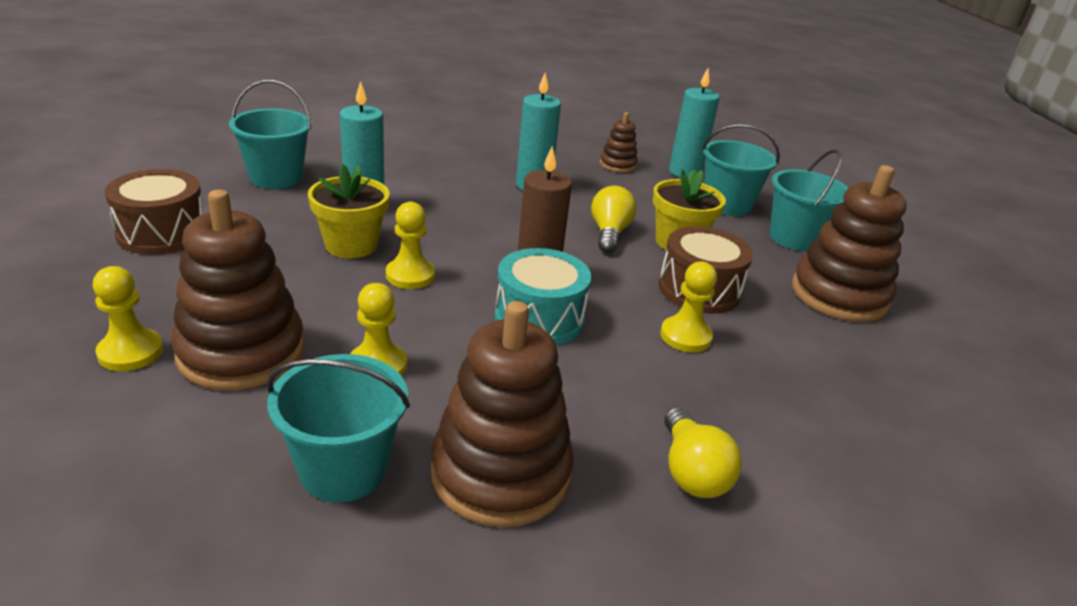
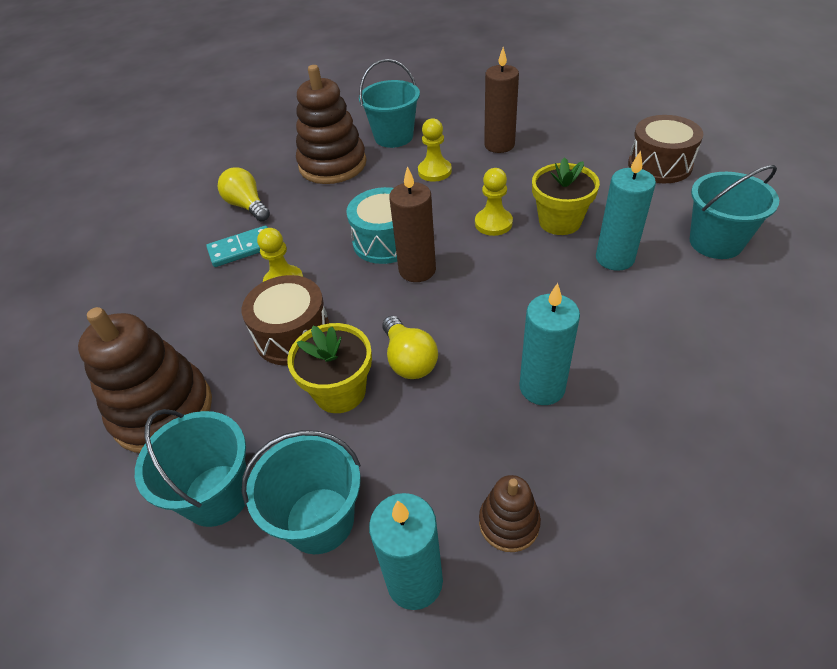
camera: 155 degrees right, 15 degrees up
yellow pawn [93,266,163,371] -> none
brown stacking toy [171,190,305,390] -> brown candle [484,47,519,153]
none -> turquoise domino [206,226,268,267]

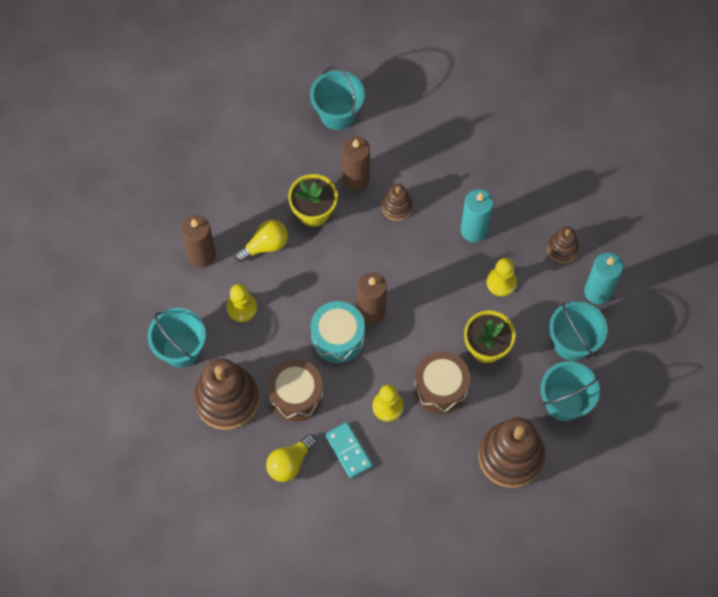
camera: 100 degrees left, 20 degrees up
yellow light bulb [382,316,438,379] -> yellow light bulb moved to [235,220,288,262]
yellow pawn [475,168,513,236] -> yellow pawn moved to [487,258,517,297]
turquoise candle [596,151,656,271] -> brown candle [342,136,370,191]
brown drum [628,115,703,183] -> brown drum moved to [267,359,323,421]
none -> brown stacking toy [382,184,413,221]

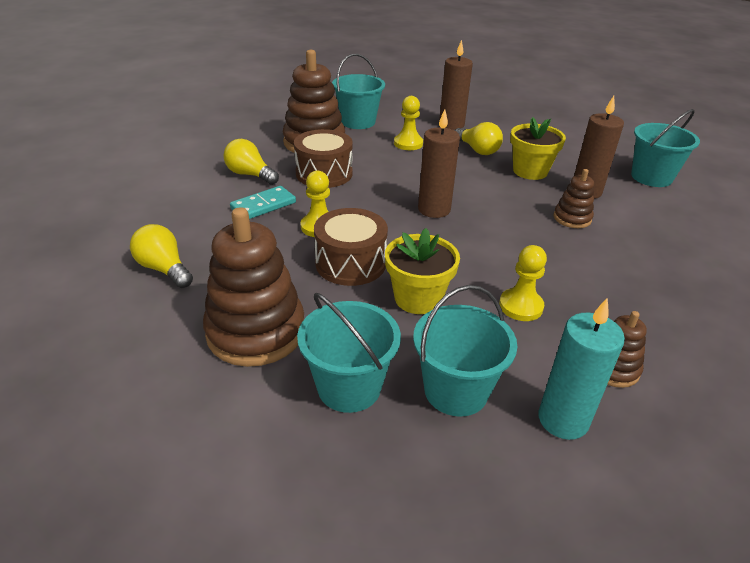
camera: 80 degrees right, 30 degrees down
turquoise drum [310,301,365,363] -> none
turquoise candle [461,189,493,242] -> none
none -> yellow light bulb [130,224,193,288]

